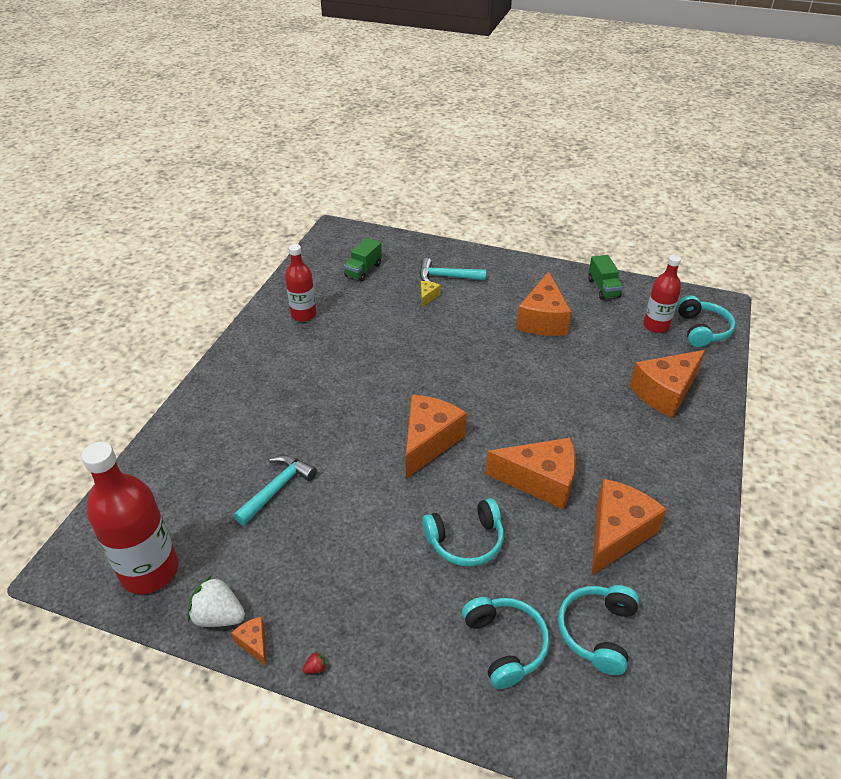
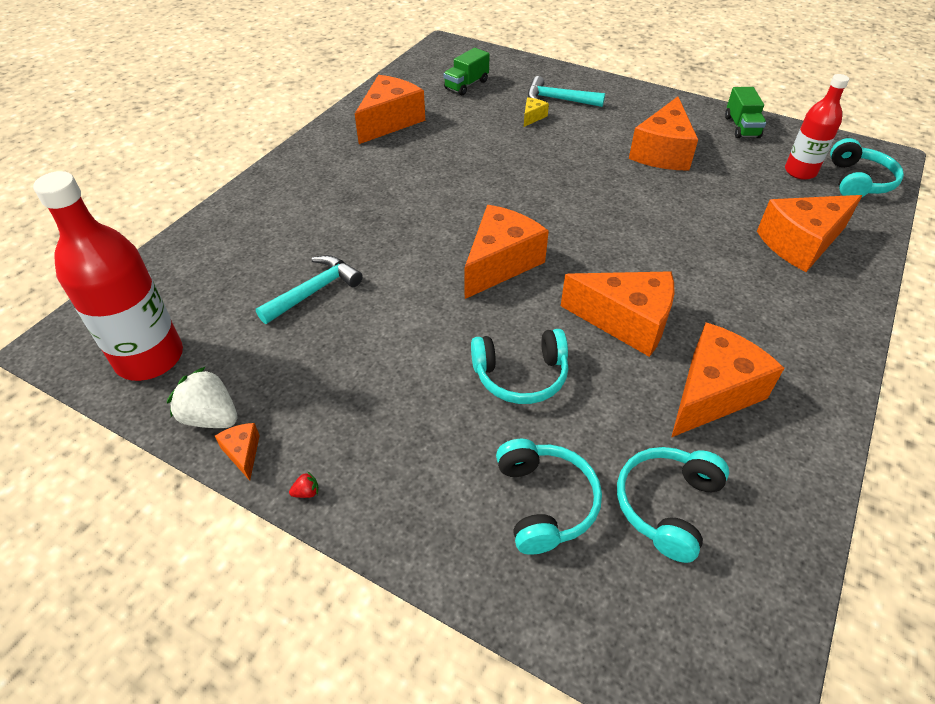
camera: 10 degrees right, 5 degrees up
red bottle [285,244,317,322] -> orange cheese [355,75,425,144]

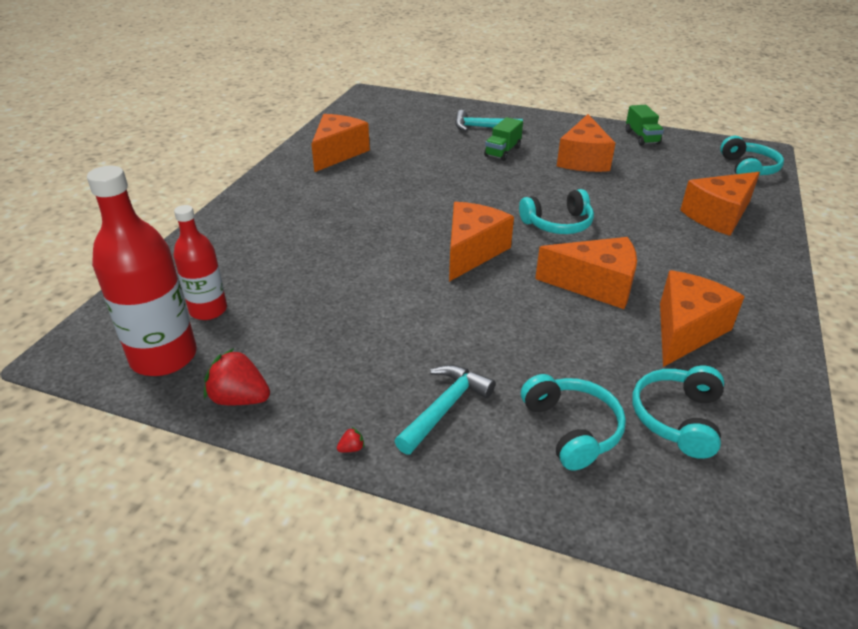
camera: 10 degrees left, 10 degrees down
white strawberry [167,366,238,428] -> red strawberry [204,348,270,405]
orange cheese [215,423,260,481] -> none
turquoise hammer [256,255,363,324] -> turquoise hammer moved to [395,365,496,454]
green truck [443,48,490,95] -> green truck moved to [484,117,523,161]
turquoise headphones [471,329,568,404] -> turquoise headphones moved to [519,189,594,234]
yellow cheese [524,97,549,127] -> none
red bottle [785,74,849,180] -> red bottle moved to [174,205,227,320]

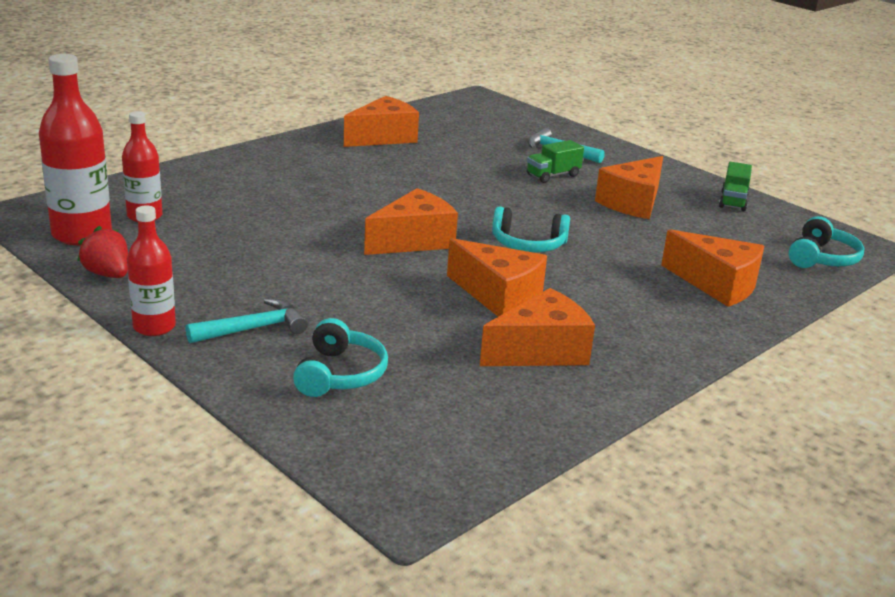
camera: 25 degrees right, 10 degrees down
red strawberry [337,427,365,452] -> red bottle [127,205,176,336]
turquoise headphones [632,365,724,459] -> none
orange cheese [680,172,760,236] -> orange cheese turned 135 degrees counterclockwise [661,229,764,307]

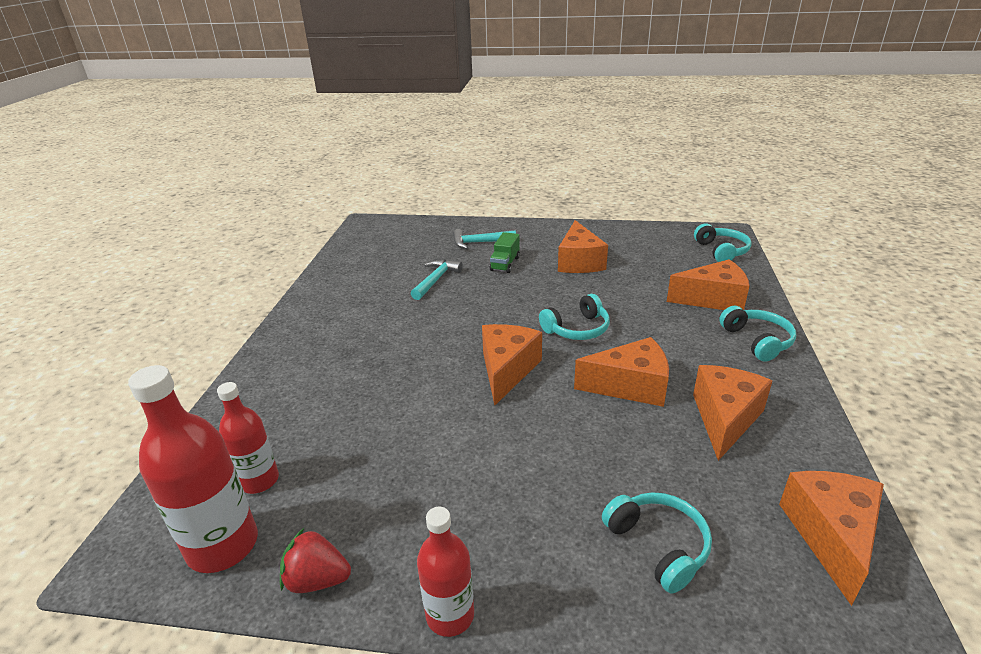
camera: 35 degrees left, 5 degrees up
turquoise hammer [185,298,308,343] -> turquoise hammer moved to [411,259,463,300]
orange cheese [344,96,419,147] -> orange cheese moved to [779,471,884,606]
green truck [719,162,752,211] -> none
none -> turquoise headphones [719,306,796,362]

